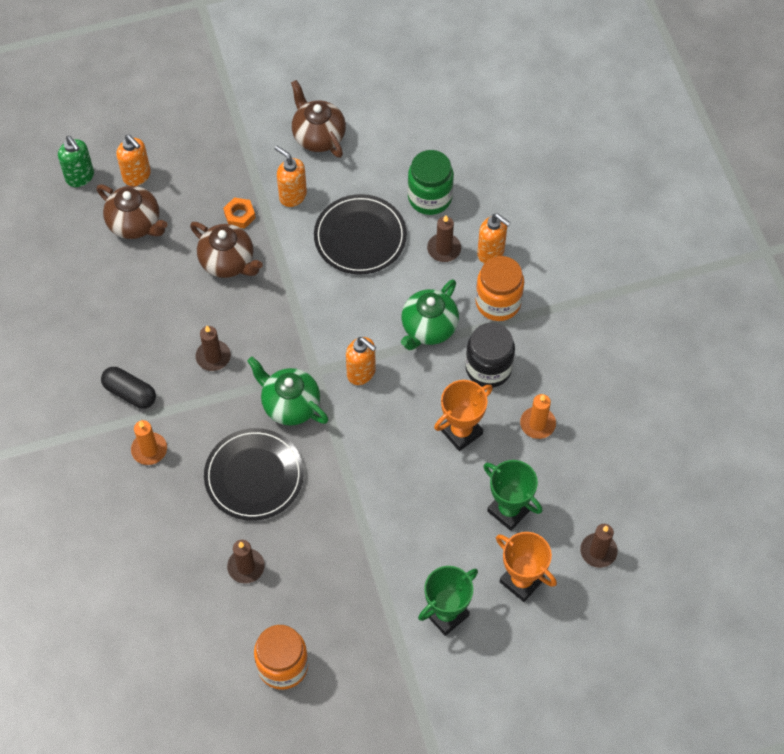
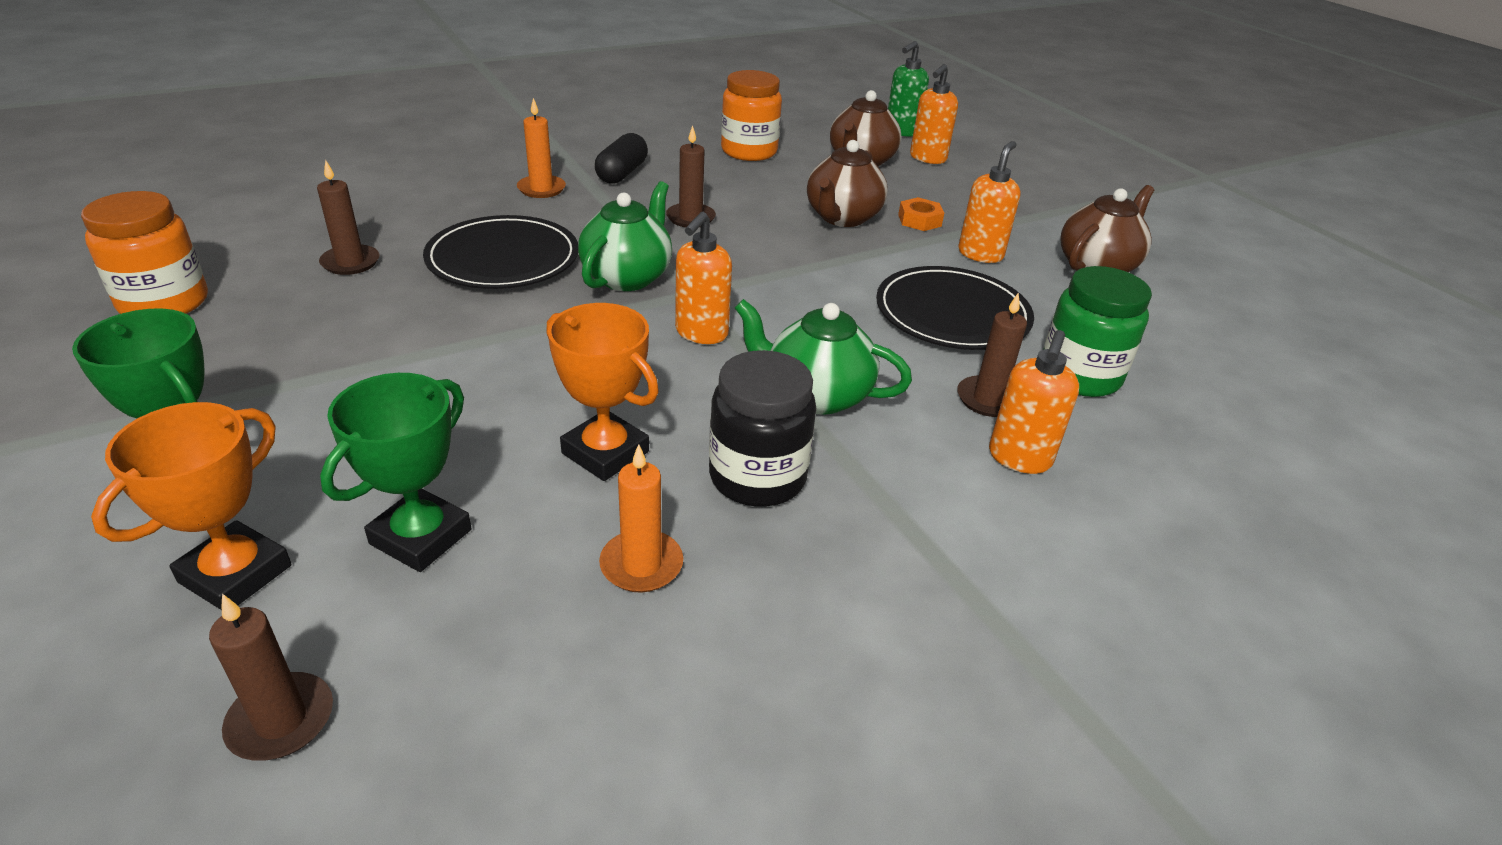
camera: 75 degrees right, 25 degrees down
orange jar [475,256,524,321] -> orange jar moved to [721,70,782,161]

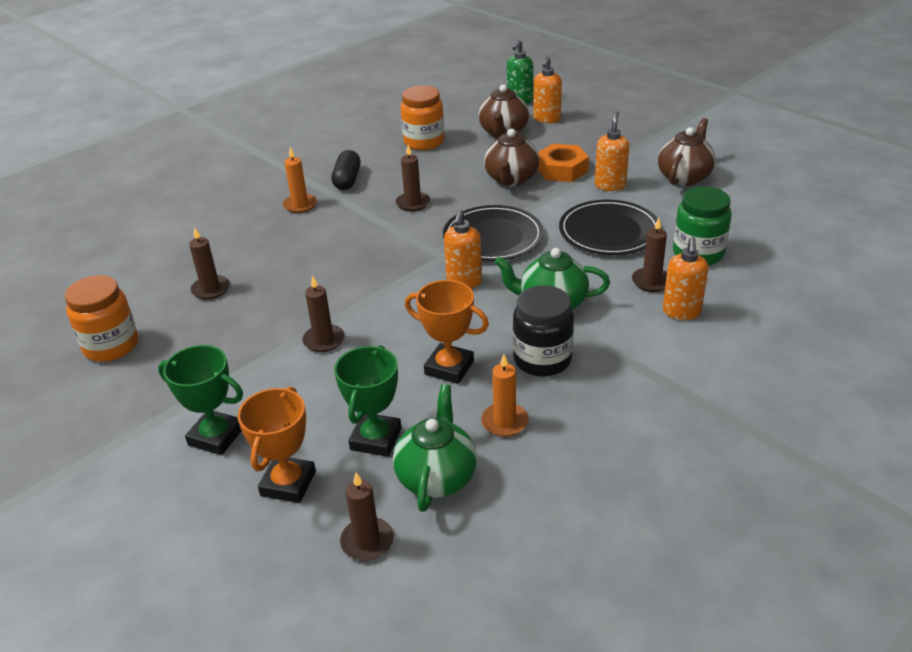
camera: 10 degrees left, 0 degrees up
black plate [423,215,578,289] -> black plate moved to [443,205,544,261]
green teapot [578,181,672,291] -> green teapot moved to [393,384,477,512]
orange nut [898,197,944,231] -> orange nut [538,144,589,182], size x1.67
none -> brown candle [302,276,344,352]

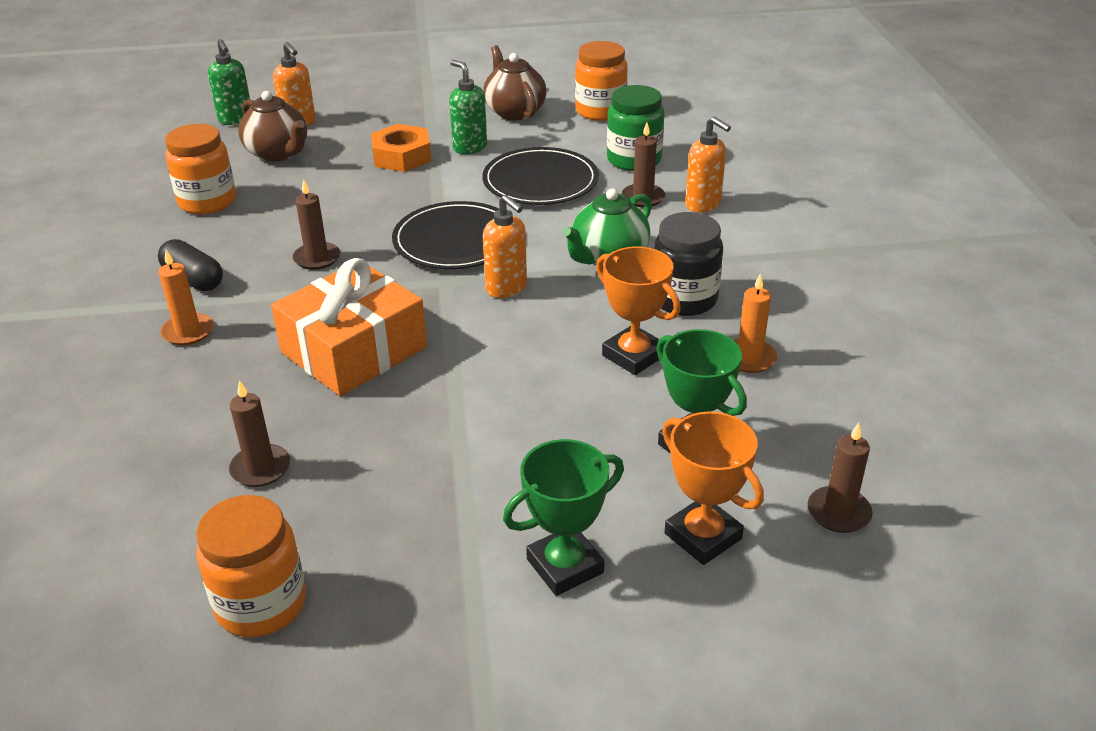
camera: 55 degrees left, 0 degrees up
brown candle [302,276,344,352] -> none
green teapot [393,384,477,512] -> none
orange trophy [405,280,489,384] -> orange trophy turned 75 degrees clockwise [596,247,681,375]
brown teapot [484,129,539,186] -> none
orange soap dispenser [595,111,629,191] -> green soap dispenser [449,60,487,154]
none -> orange gift [271,258,427,396]
none -> orange jar [575,41,628,121]

